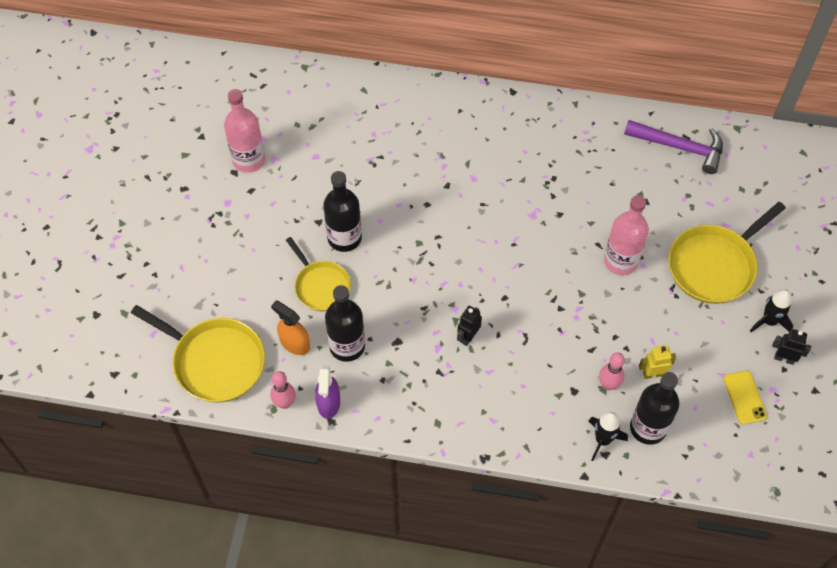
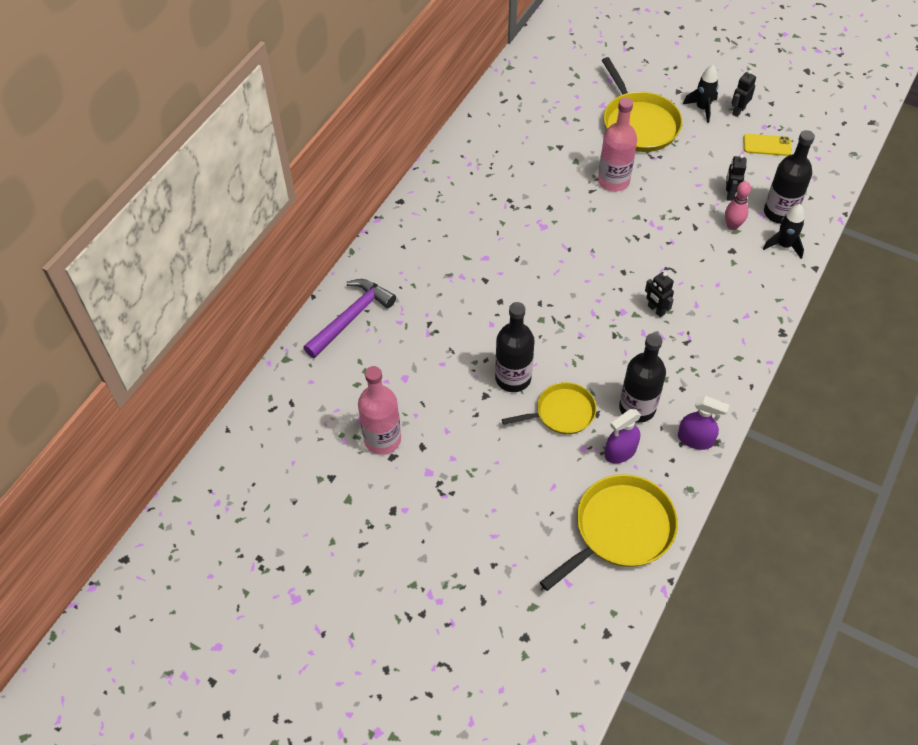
camera: 70 degrees left, 5 degrees down
pink bowling pin [270,371,296,409] -> none
orange spray bottle [271,300,310,355] -> purple spray bottle [605,409,641,464]
purple hammer [624,120,723,174] -> purple hammer moved to [303,279,396,358]
yellow robot [639,345,676,379] -> black robot [726,154,746,201]

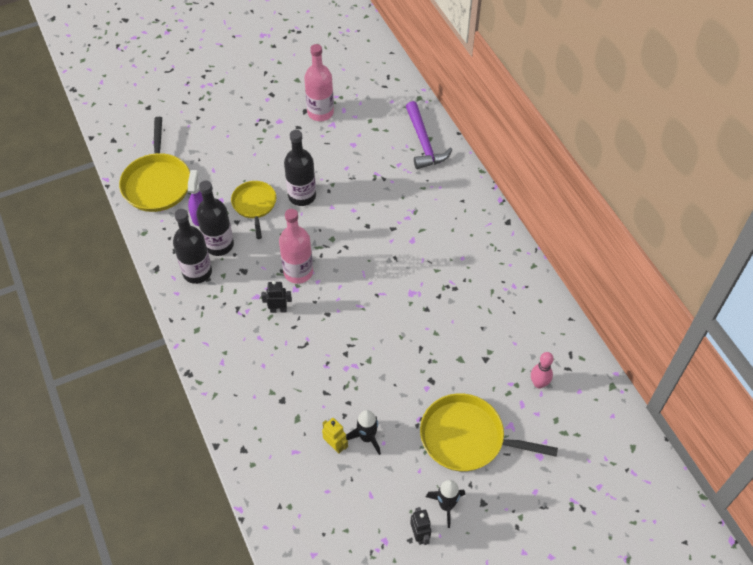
camera: 125 degrees right, 0 degrees up
yellow pan [502,382,597,434] -> yellow pan turned 150 degrees clockwise [231,181,276,239]
pink bottle [598,98,637,192] -> pink bottle moved to [279,209,313,284]
purple spray bottle [678,396,729,450] -> none
pink bowling pin [725,181,751,230] -> pink bowling pin moved to [531,352,554,389]
black robot [726,154,746,201] -> yellow robot [322,418,348,453]
yellow phone [743,134,792,156] -> none
black rocket [763,204,805,259] -> black rocket moved to [346,410,381,455]
black bottle [764,130,815,224] -> black bottle moved to [173,209,212,284]

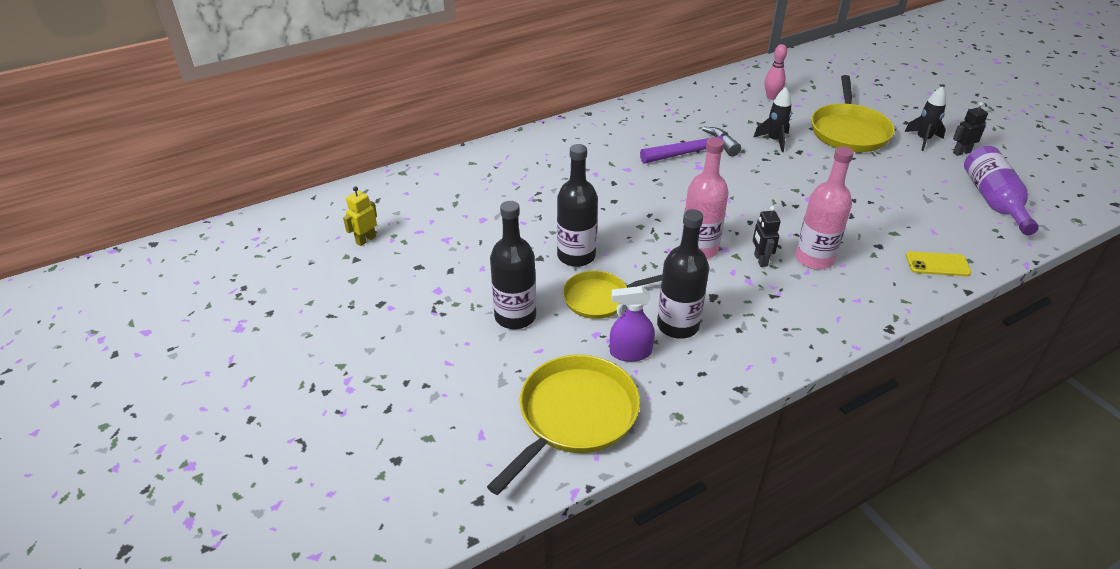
camera: 95 degrees left, 15 degrees down
yellow pan [119,117,190,212] -> yellow pan turned 45 degrees counterclockwise [487,355,640,495]
black bottle [173,209,212,284] -> black bottle moved to [490,201,536,329]
pink bottle [304,44,334,121] -> pink bottle moved to [795,146,854,270]
yellow robot [322,418,348,453] -> yellow robot moved to [343,186,377,246]
black rocket [346,410,381,455] -> black rocket moved to [753,87,792,152]
purple hammer [406,101,453,169] -> purple hammer moved to [640,127,741,164]
none -> yellow phone [906,251,972,276]
none -> purple bottle [964,146,1039,235]

